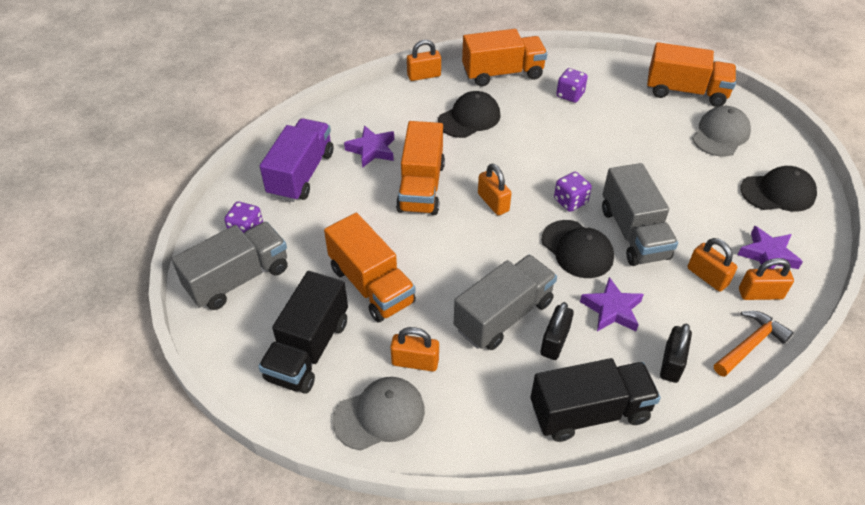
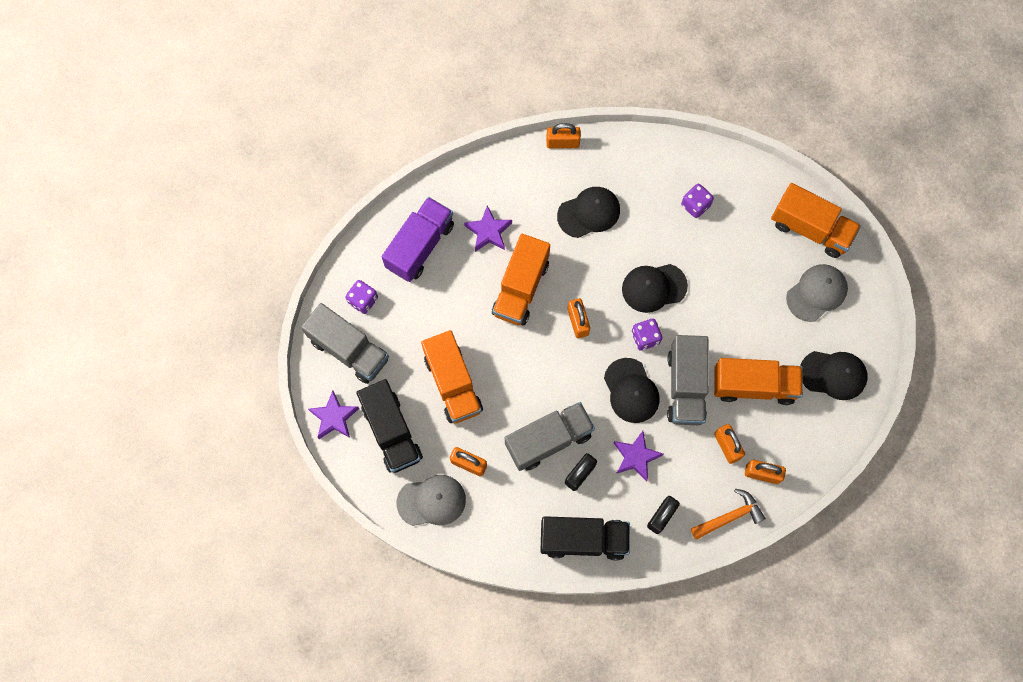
camera: 15 degrees right, 25 degrees up
grey truck [171,222,288,310] -> grey truck turned 60 degrees clockwise [301,303,389,384]
black truck [258,271,348,394] -> black truck turned 60 degrees counterclockwise [356,379,423,473]
orange truck [462,29,547,87] -> orange truck moved to [714,358,803,405]
purple star [738,226,803,269] -> purple star moved to [308,391,359,439]
none -> black cap [622,264,688,313]

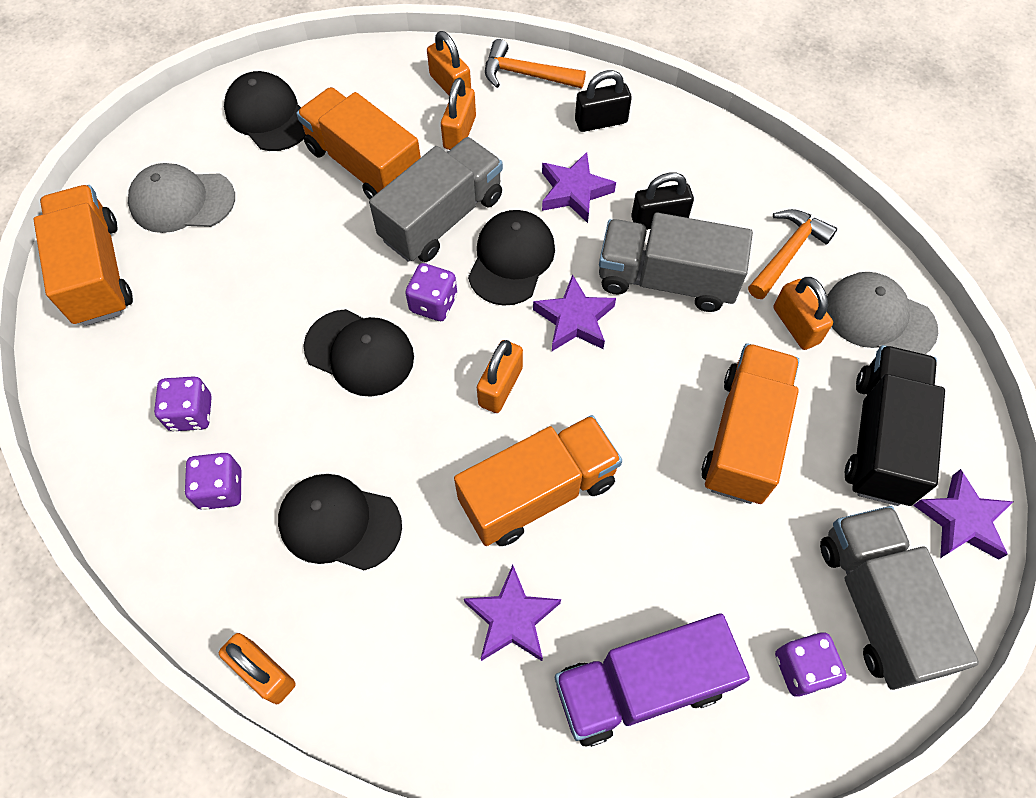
camera: 140 degrees left, 10 degrees down
black truck [540,516,630,560] -> none
none -> purple dice [185,453,241,510]
none -> purple star [533,274,616,351]
none -> orange hammer [748,209,837,299]

